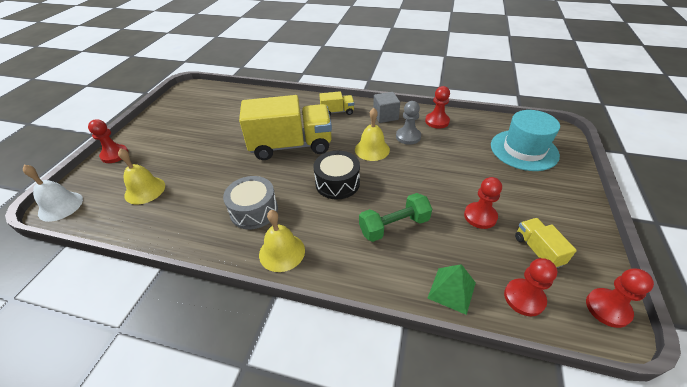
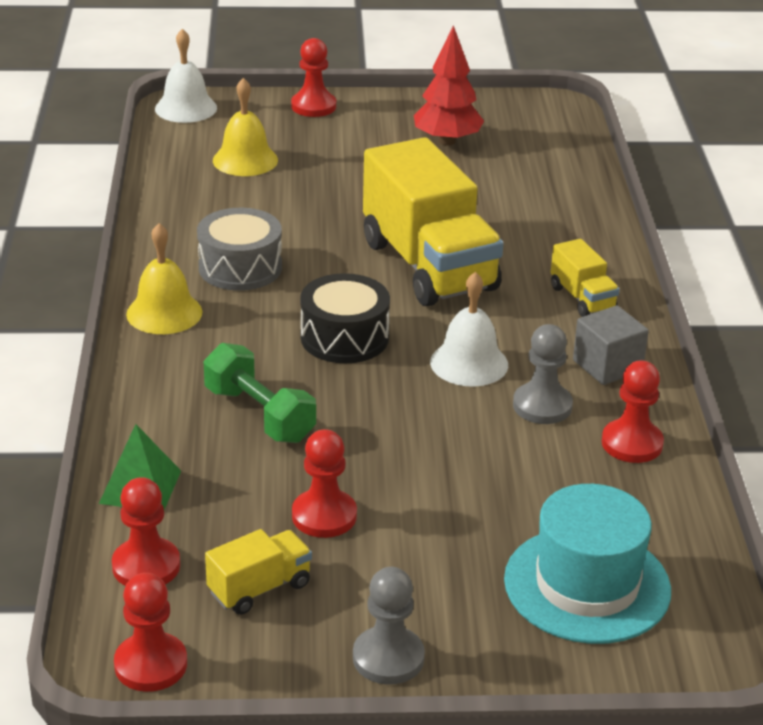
camera: 70 degrees right, 10 degrees down
yellow bell [355,108,390,161] -> white bell [430,272,508,387]
none -> grey pawn [353,567,425,685]
none -> red tree [414,25,484,146]

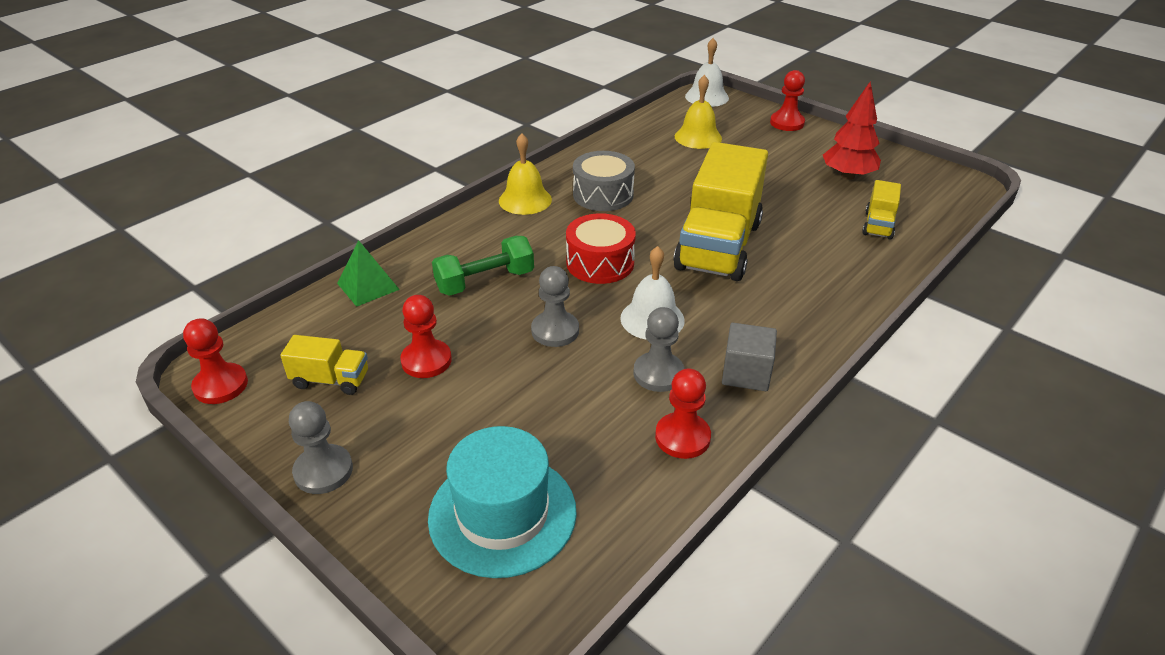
camera: 45 degrees right, 5 degrees up
red pawn [112,477,180,586] -> none
green dumbbell [203,343,316,443] -> green dumbbell turned 60 degrees clockwise [432,236,534,296]
black drum [300,273,390,363] -> red drum [566,213,636,284]
yellow truck [551,239,620,317] -> yellow truck moved to [862,180,901,240]
none -> grey pawn [531,266,579,347]

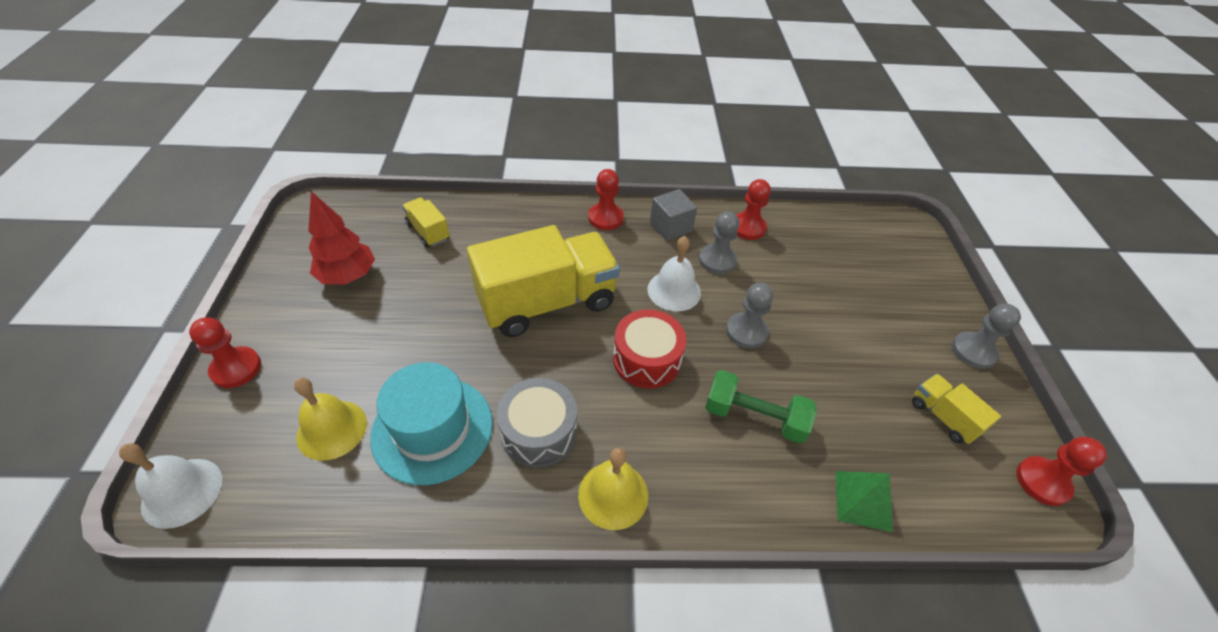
camera: 135 degrees left, 10 degrees up
red pawn [400,295,452,378] -> red pawn moved to [588,169,624,230]
turquoise hat [428,426,577,578] -> turquoise hat moved to [370,362,493,485]
yellow truck [862,180,901,240] -> yellow truck turned 105 degrees counterclockwise [402,197,450,247]

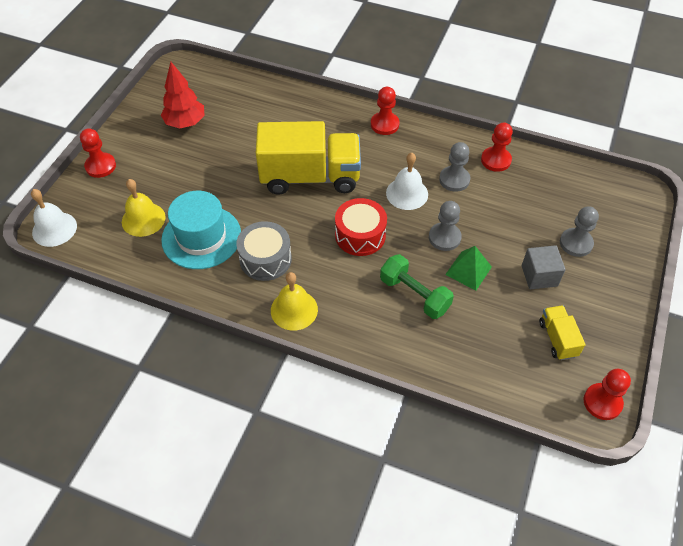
camera: 25 degrees right, 5 degrees up
yellow truck [402,197,450,247] -> none
grey cube [650,189,697,241] -> grey cube moved to [522,245,566,289]
green pyramid [836,471,893,532] -> green pyramid moved to [445,246,492,291]
grey pawn [952,304,1021,369] -> grey pawn moved to [560,206,599,257]

